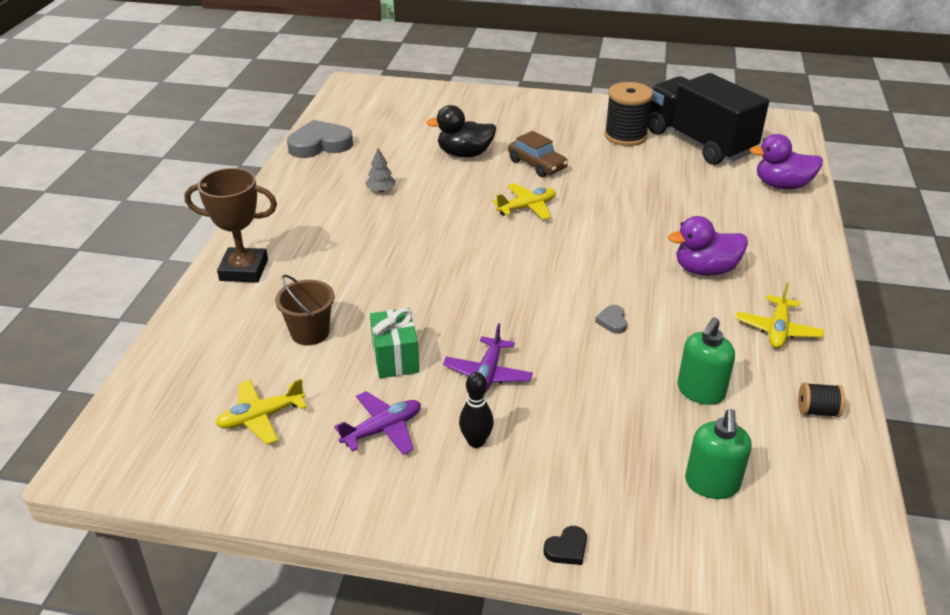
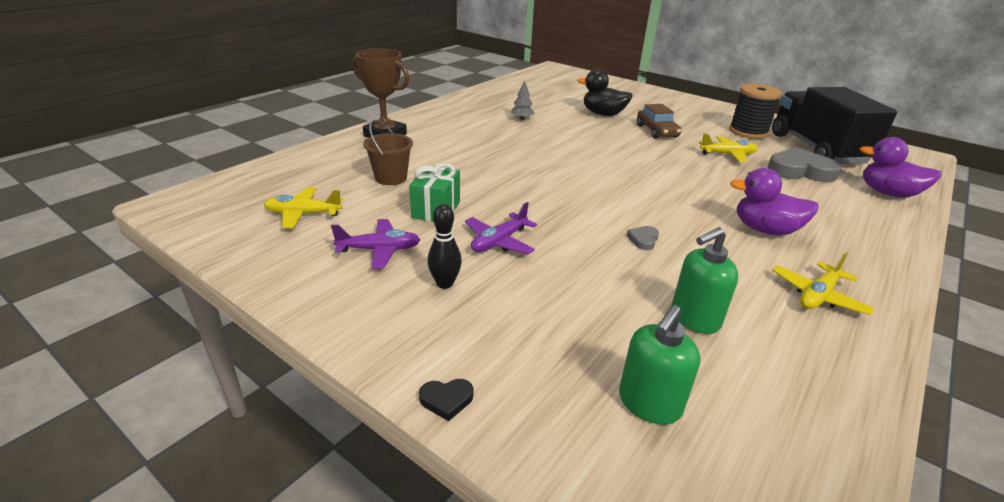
camera: 25 degrees right, 5 degrees down
grey heart [287,120,353,158] -> grey heart moved to [767,147,842,182]
yellow plane [492,183,556,220] -> yellow plane moved to [699,134,758,162]
black spool [798,382,845,417] -> none

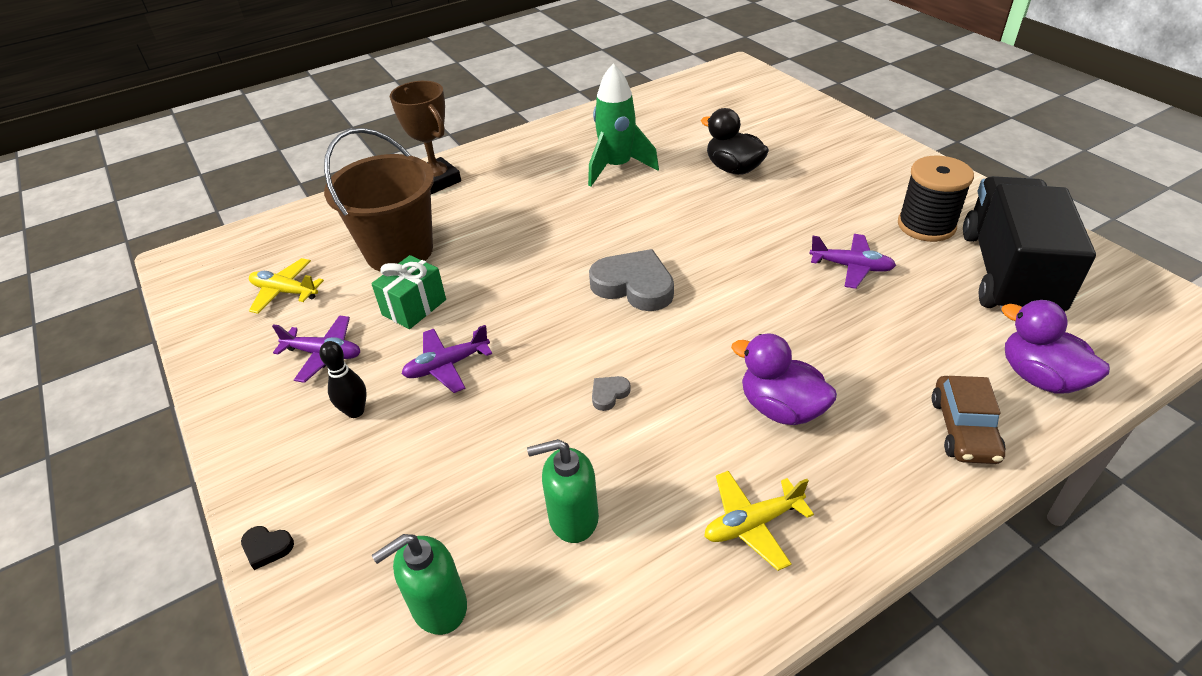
camera: 25 degrees right, 10 degrees up
brown bucket [363,120,413,185] -> brown bucket [324,128,434,272], size x1.87
grey tree [511,80,535,120] -> green rocket [588,64,659,187]
brown car [637,104,682,139] -> brown car moved to [932,376,1006,464]
yellow plane [699,134,758,162] -> purple plane [809,234,896,289]
grey heart [767,147,842,182] -> grey heart moved to [589,249,674,311]

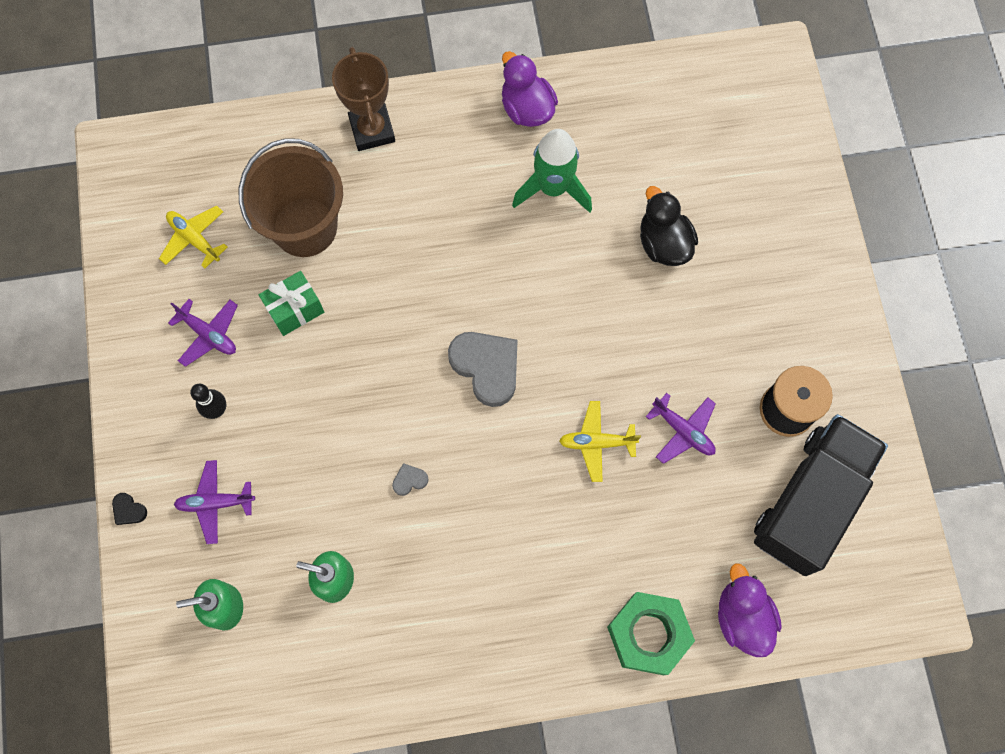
camera: 20 degrees right, 30 degrees up
purple plane [402,325,492,393] -> purple plane moved to [174,460,255,544]
yellow plane [704,471,814,571] -> yellow plane moved to [559,401,641,482]
purple duck [731,333,837,425] -> purple duck moved to [502,51,558,127]
brown car [932,376,1006,464] -> green nut [607,592,695,675]

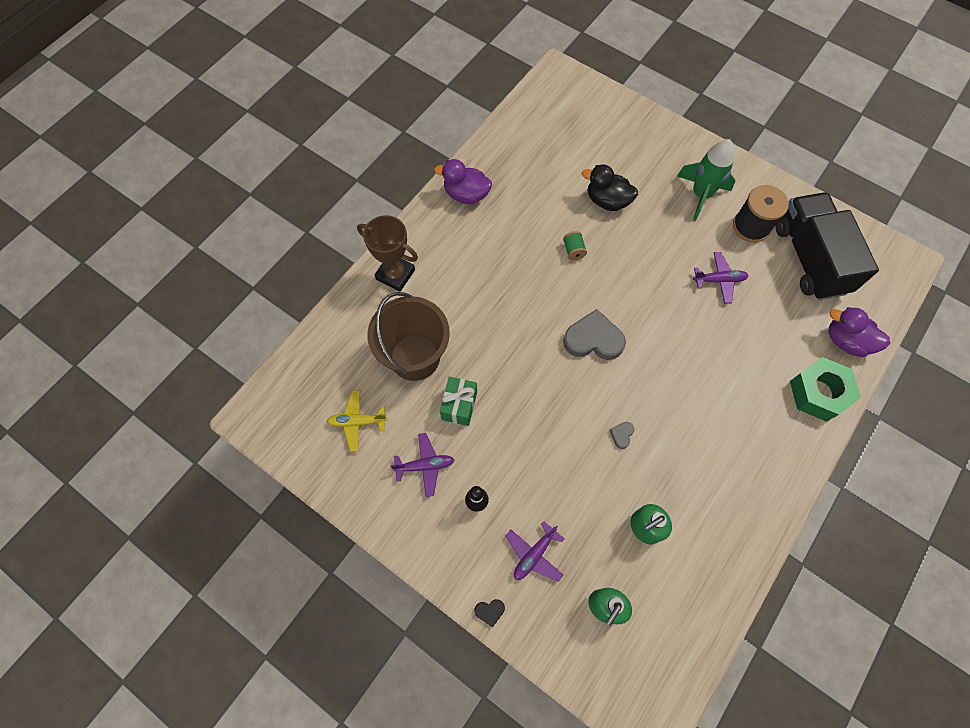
camera: 45 degrees left, 5 degrees down
green rocket [512,129,592,213] -> green rocket moved to [677,139,735,221]
yellow plane [559,401,641,482] -> none
none -> green spool [563,231,587,260]

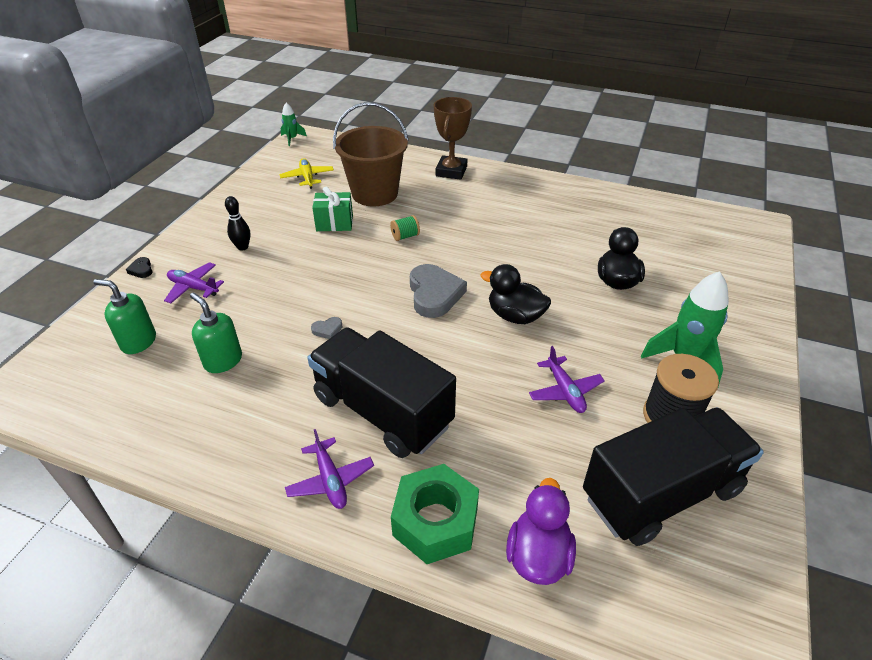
camera: 75 degrees right, 25 degrees down
purple plane [391,433,454,497] -> purple plane moved to [285,429,374,509]
purple duck [434,159,492,204] -> none
green spool [563,231,587,260] -> green spool moved to [390,215,420,241]
grey heart [610,422,634,449] -> grey heart turned 150 degrees clockwise [311,317,343,339]
none -> green rocket [281,102,307,146]
none -> black truck [308,328,456,458]
none -> black duck [480,264,551,324]

